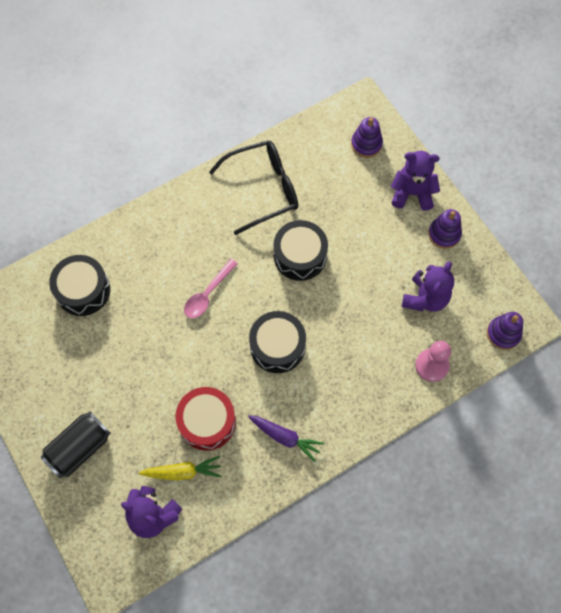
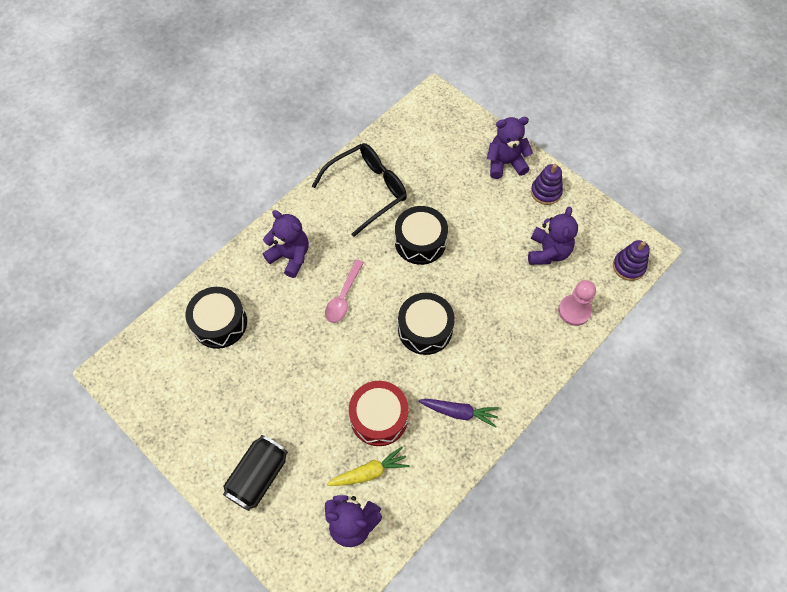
camera: 15 degrees left, 5 degrees down
purple stacking toy [351,117,383,158] -> none
none -> purple teddy bear [263,210,309,278]

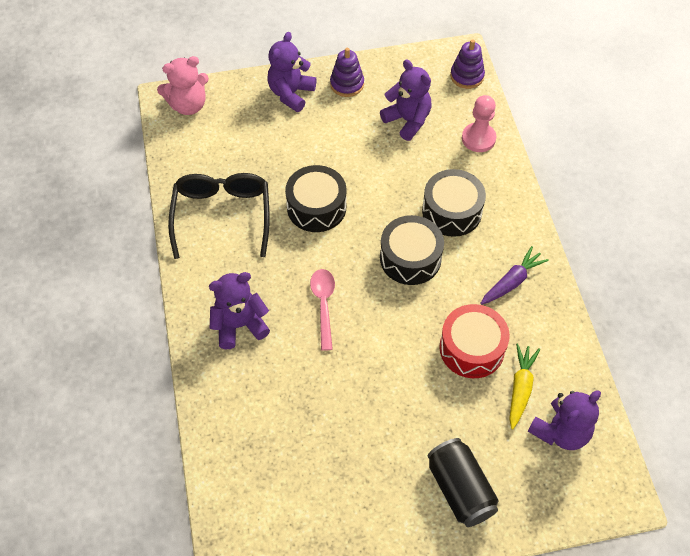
camera: 55 degrees left, 5 degrees down
black drum [186,287,247,349] -> black drum moved to [422,169,486,237]
pink spoon [325,259,364,323] -> pink spoon turned 150 degrees counterclockwise [310,269,335,351]
none -> pink teddy bear [157,56,209,115]

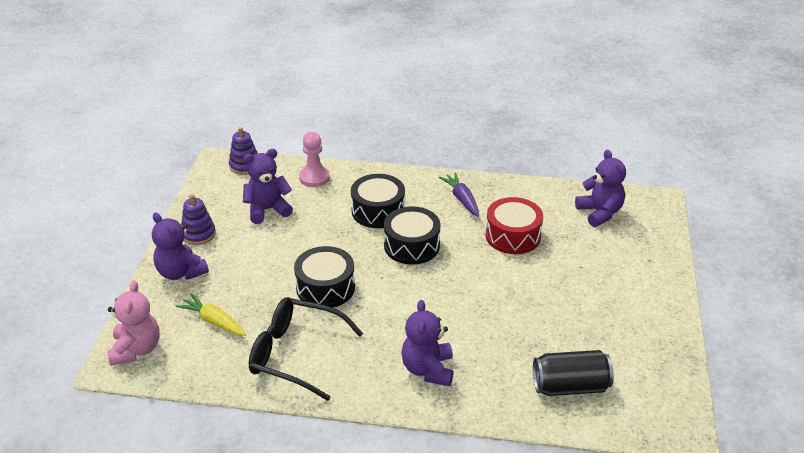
camera: 70 degrees left, 20 degrees down
pink spoon [310,269,335,351] -> none
black can [427,438,499,527] -> black can moved to [533,350,614,396]
yellow carrot [509,343,540,429] -> yellow carrot moved to [176,294,247,336]

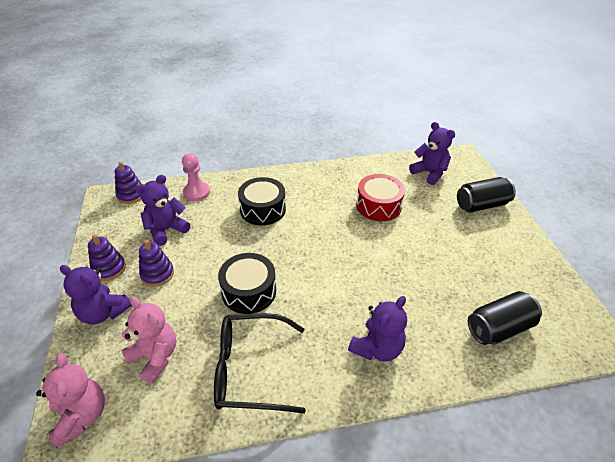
camera: 20 degrees left, 5 degrees up
yellow carrot [176,294,247,336] -> pink teddy bear [121,297,176,384]
black drum [384,206,441,265] -> none
purple teddy bear [401,300,453,386] -> purple teddy bear turned 120 degrees counterclockwise [348,296,407,362]
purple carrot [439,172,479,217] -> none
none -> purple stacking toy [139,240,174,287]
none -> black can [457,177,516,213]

